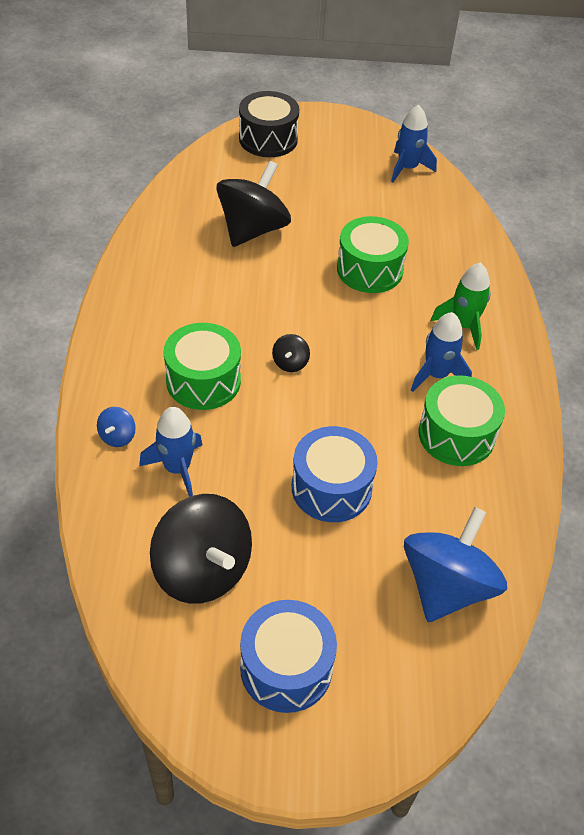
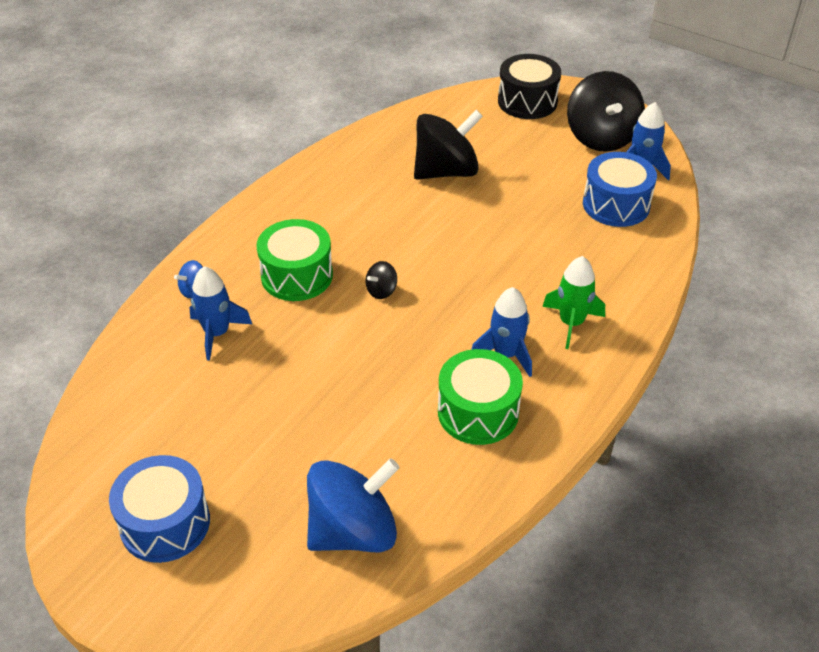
camera: 35 degrees right, 5 degrees down
black spinning top [150,494,252,604] -> black spinning top moved to [567,71,645,152]
blue drum [292,426,378,522] -> blue drum moved to [583,152,657,227]
green drum [337,216,409,293] -> none

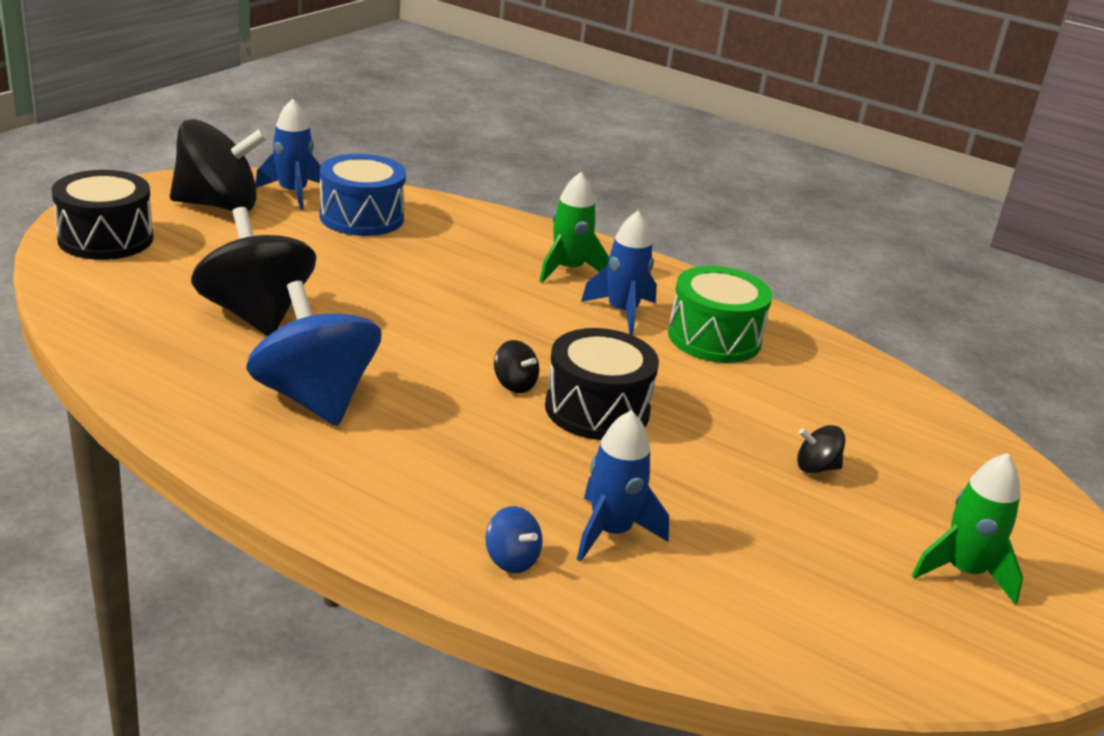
camera: 95 degrees left, 15 degrees down
blue drum [109,455,210,563] -> green rocket [912,453,1023,605]
green drum [256,219,333,301] -> none
blue spinning top [307,458,400,553] -> blue spinning top moved to [246,281,382,426]
none -> black drum [545,328,659,440]
none -> black spinning top [797,425,845,473]

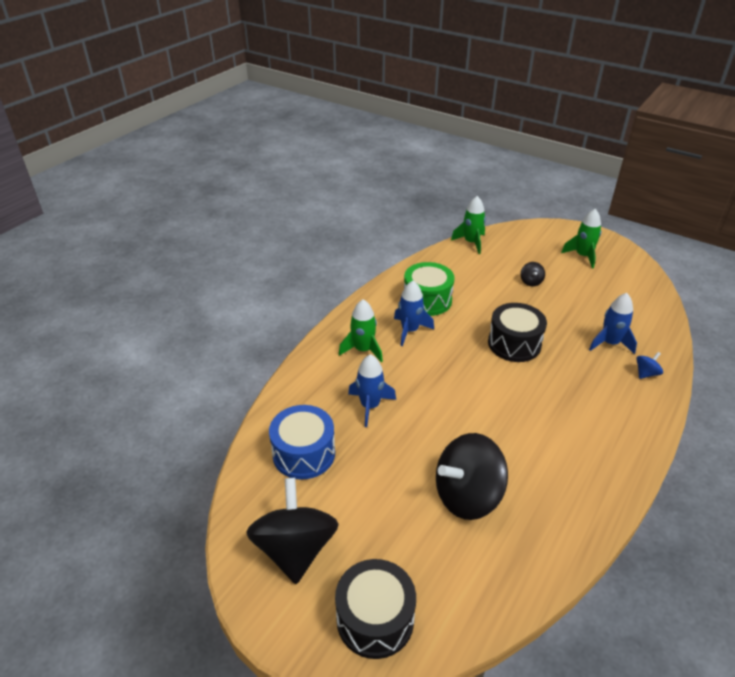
camera: 85 degrees left, 10 degrees up
blue spinning top [246,281,382,426] -> none
blue rocket [255,98,320,210] -> blue rocket moved to [348,354,396,427]
black spinning top [494,340,539,393] -> none
none -> green rocket [451,196,486,254]

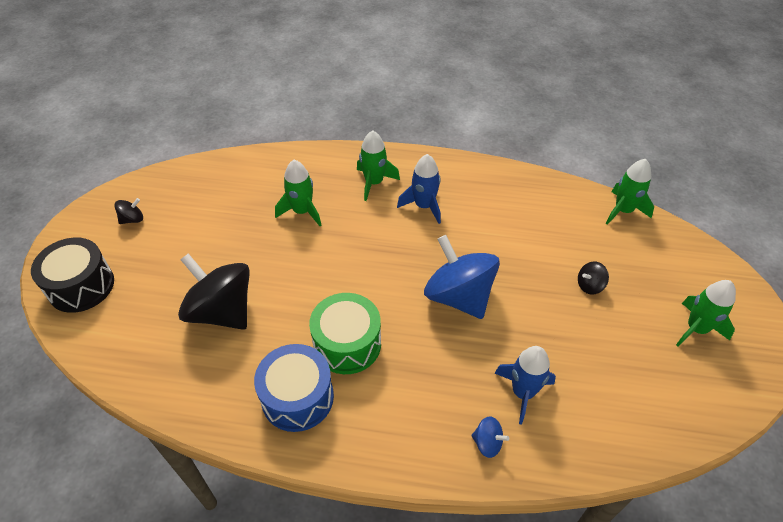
camera: 65 degrees right, 10 degrees up
black spinning top [246,478,339,584] -> black spinning top [114,198,143,224], size x0.42
blue drum [269,405,335,480] -> blue drum moved to [254,344,334,432]
blue rocket [348,354,396,427] -> green rocket [275,160,321,226]
green drum [404,262,455,316] -> green drum moved to [309,293,381,374]
black drum [488,303,547,362] -> blue spinning top [424,235,500,319]

